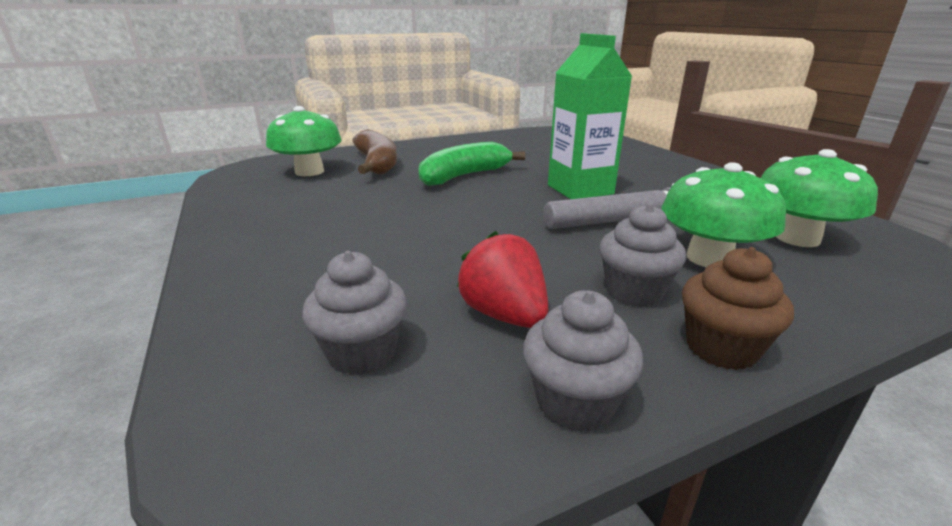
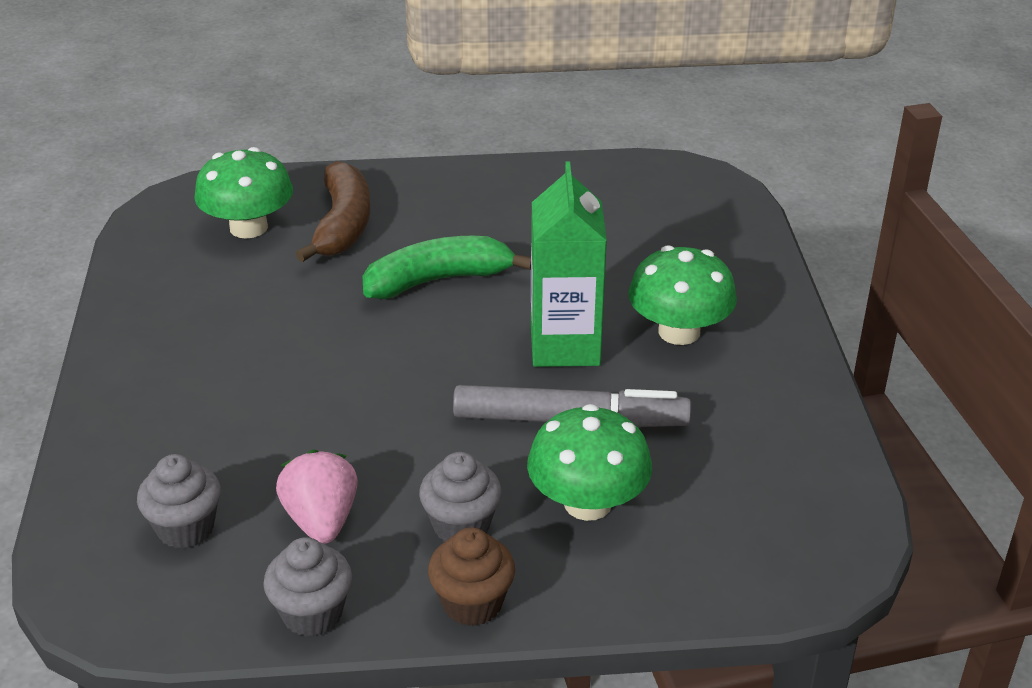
camera: 20 degrees right, 10 degrees up
red strawberry [457,231,548,328] -> pink strawberry [276,449,358,544]
green mushroom [761,149,878,247] -> green mushroom moved to [628,245,737,345]

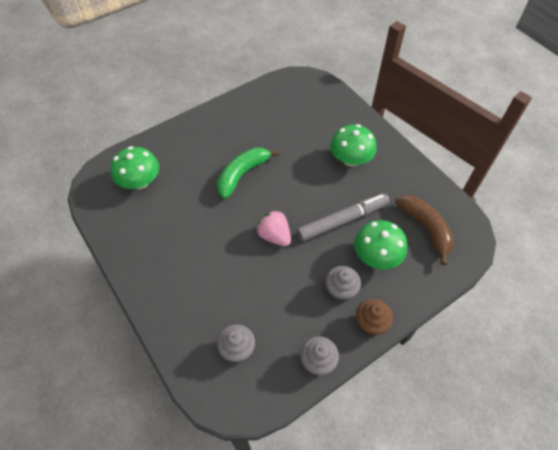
camera: 30 degrees left, 20 degrees up
pink strawberry [276,449,358,544] -> pink strawberry moved to [256,210,291,246]
brown banana [296,161,370,262] -> brown banana moved to [395,195,454,266]
green carton [531,161,607,367] -> none

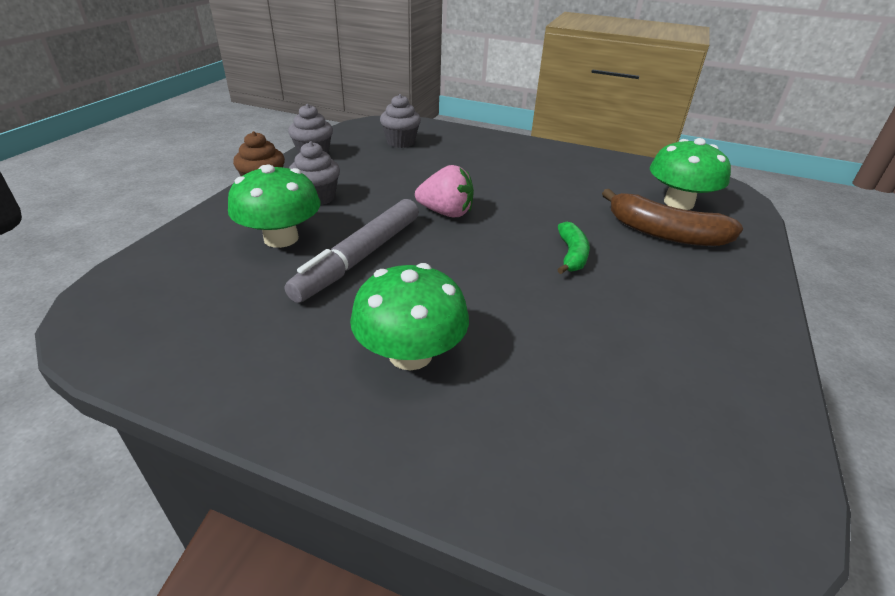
camera: 145 degrees right, 20 degrees down
green banana [217,147,279,199] -> green banana [557,222,590,274], size x0.59
brown banana [395,195,454,266] -> brown banana moved to [602,189,743,246]

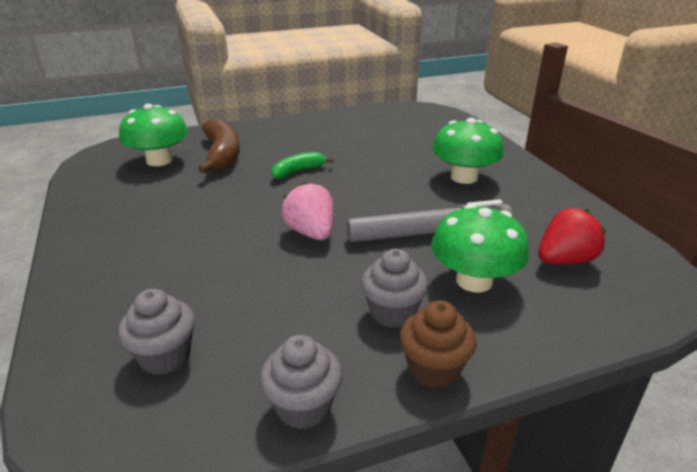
camera: 130 degrees left, 5 degrees down
none -> red strawberry [538,208,606,265]

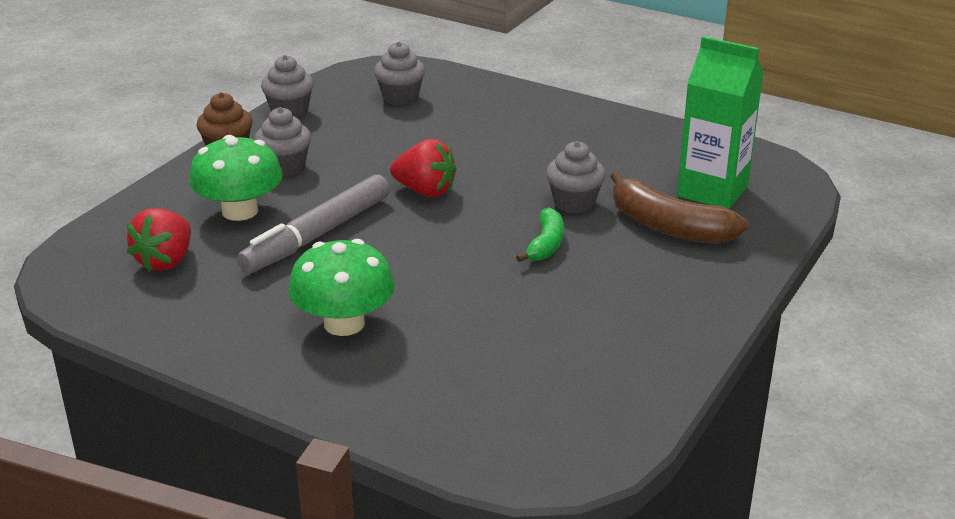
camera: 140 degrees right, 0 degrees up
green mushroom [119,104,188,166] -> green carton [677,36,764,209]
pink strawberry [282,182,334,240] -> red strawberry [390,139,457,197]
none -> grey cupcake [546,141,606,213]

